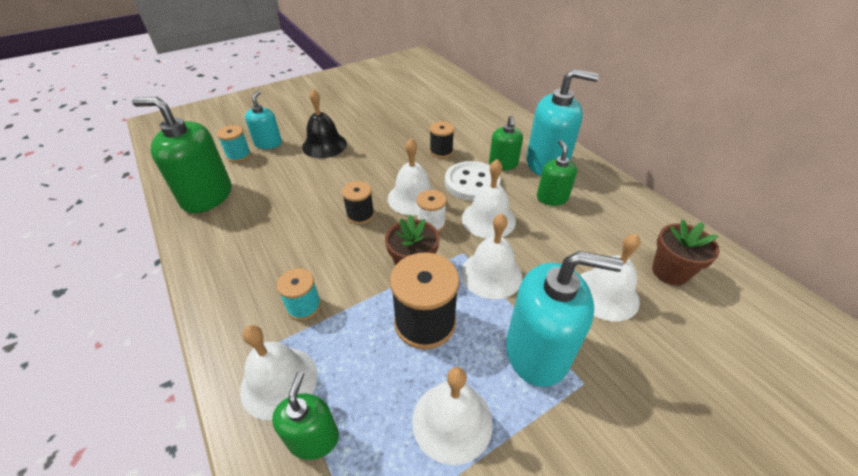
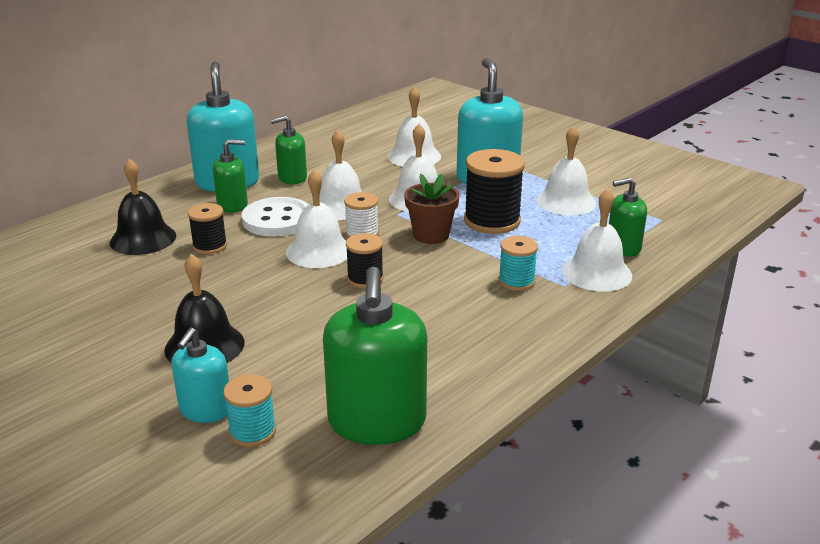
camera: 105 degrees left, 15 degrees down
turquoise soap dispenser [245,90,282,149] -> turquoise soap dispenser turned 60 degrees counterclockwise [171,327,229,423]
brown flower pot [652,219,720,286] -> none
none -> black bell [110,158,176,255]

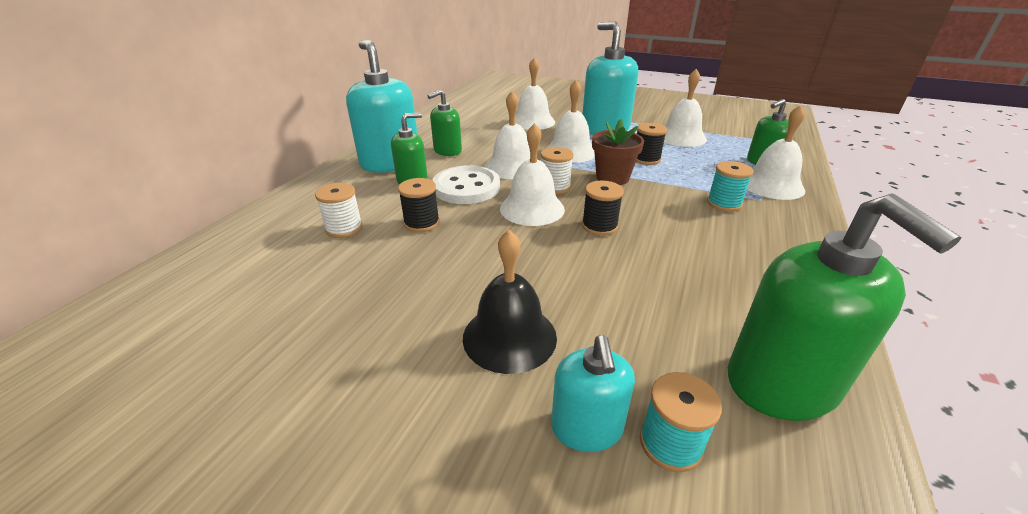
camera: 20 degrees left, 5 degrees up
black bell [110,158,176,255] -> white spool [315,183,363,238]
black spool [464,149,525,234] -> black spool [636,123,667,165], size x0.57

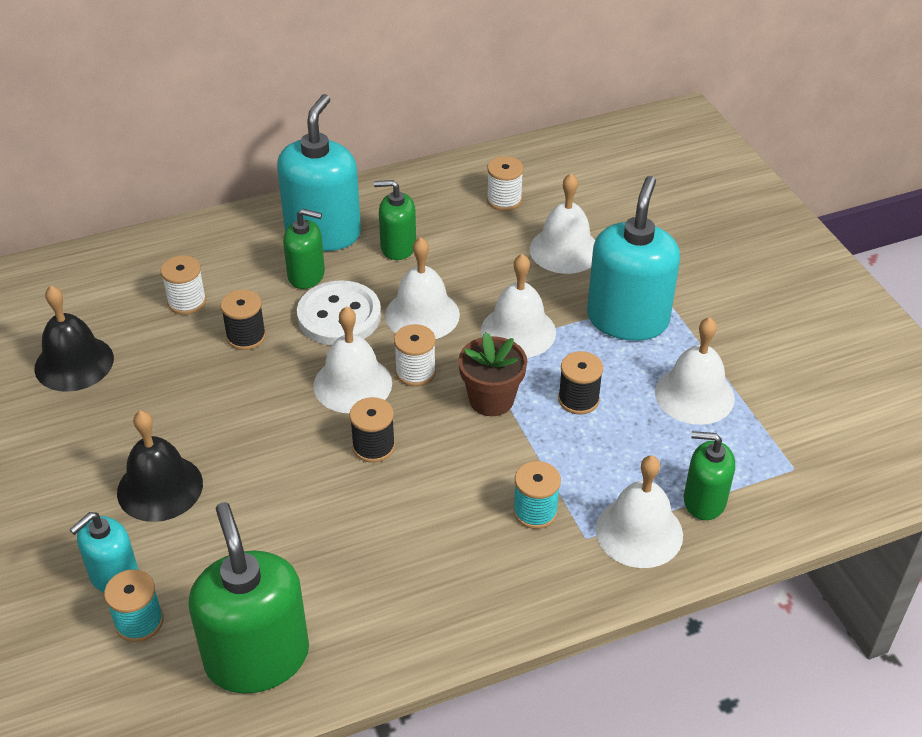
camera: 45 degrees right, 10 degrees up
green soap dispenser [728,193,961,421] -> green soap dispenser turned 135 degrees clockwise [189,502,309,694]
none -> black bell [34,285,114,392]
none -> white spool [487,156,523,211]

